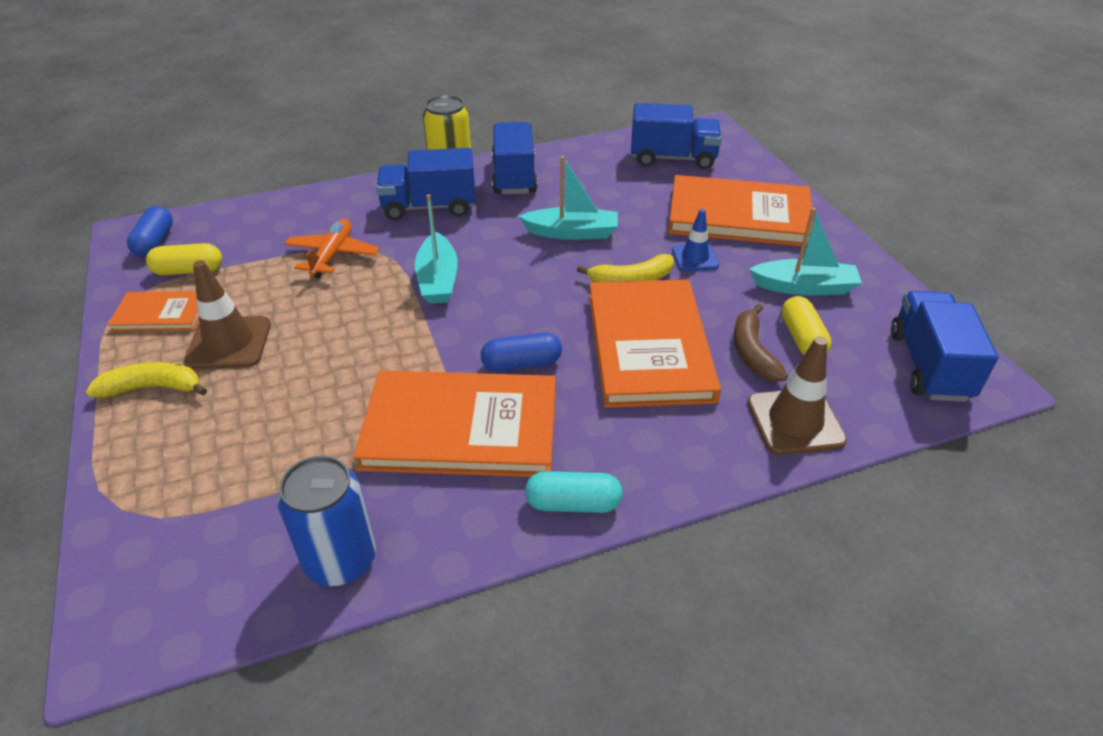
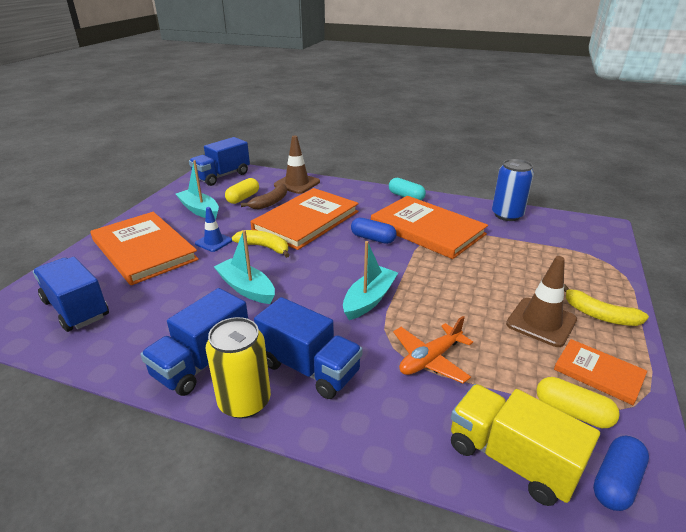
camera: 140 degrees left, 10 degrees down
none -> yellow truck [451,384,600,506]

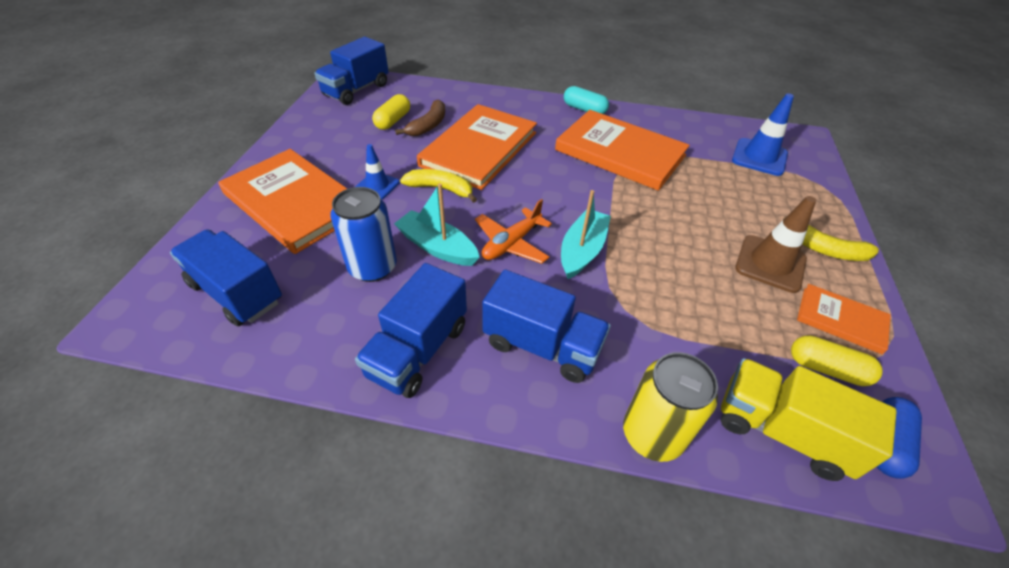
camera: 10 degrees left, 15 degrees up
turquoise boat [176,160,219,219] -> none
yellow can [205,317,271,419] -> yellow can moved to [623,352,718,462]
brown traffic cone [274,136,320,194] -> none
blue capsule [351,218,397,244] -> none
orange plane [393,316,473,383] -> orange plane moved to [475,199,552,264]
blue can [492,159,534,221] -> blue can moved to [330,187,397,282]
none -> blue traffic cone [732,93,794,176]

